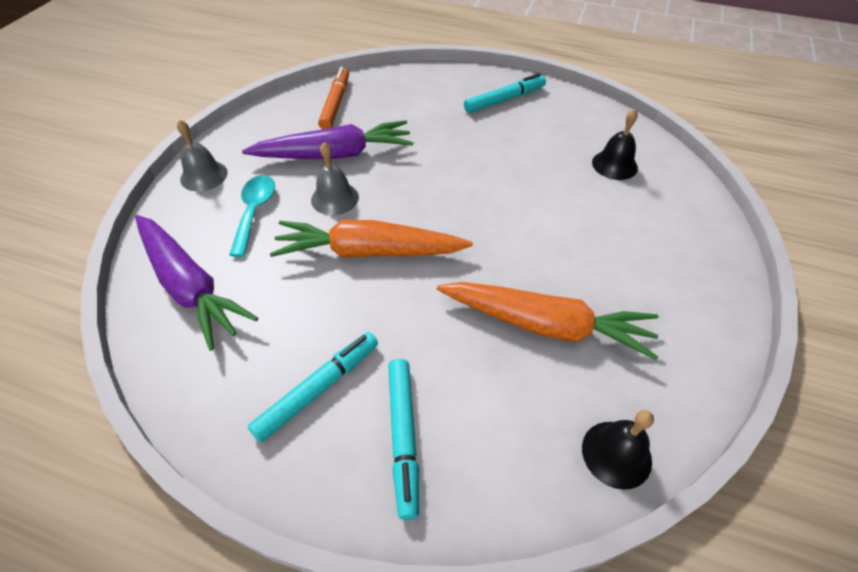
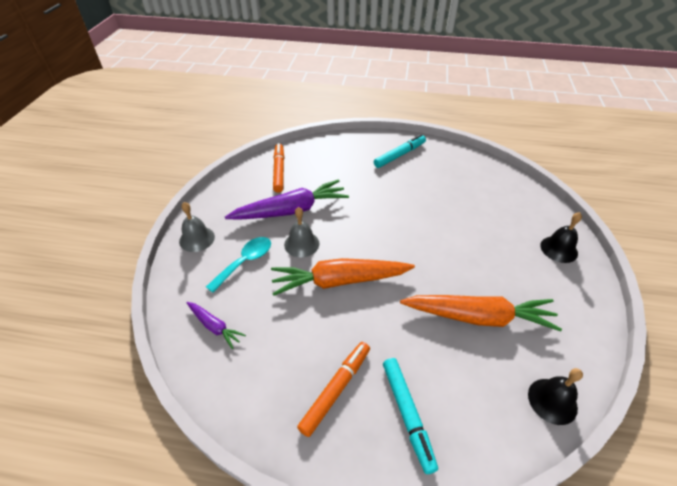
camera: 10 degrees left, 5 degrees down
purple carrot [135,215,258,351] -> purple carrot [187,302,246,349], size x0.50
turquoise spoon [229,175,275,257] -> turquoise spoon turned 45 degrees clockwise [206,237,271,293]
turquoise marker [248,332,378,442] -> orange marker [297,342,370,437]
black bell [592,109,638,180] -> black bell moved to [540,212,582,263]

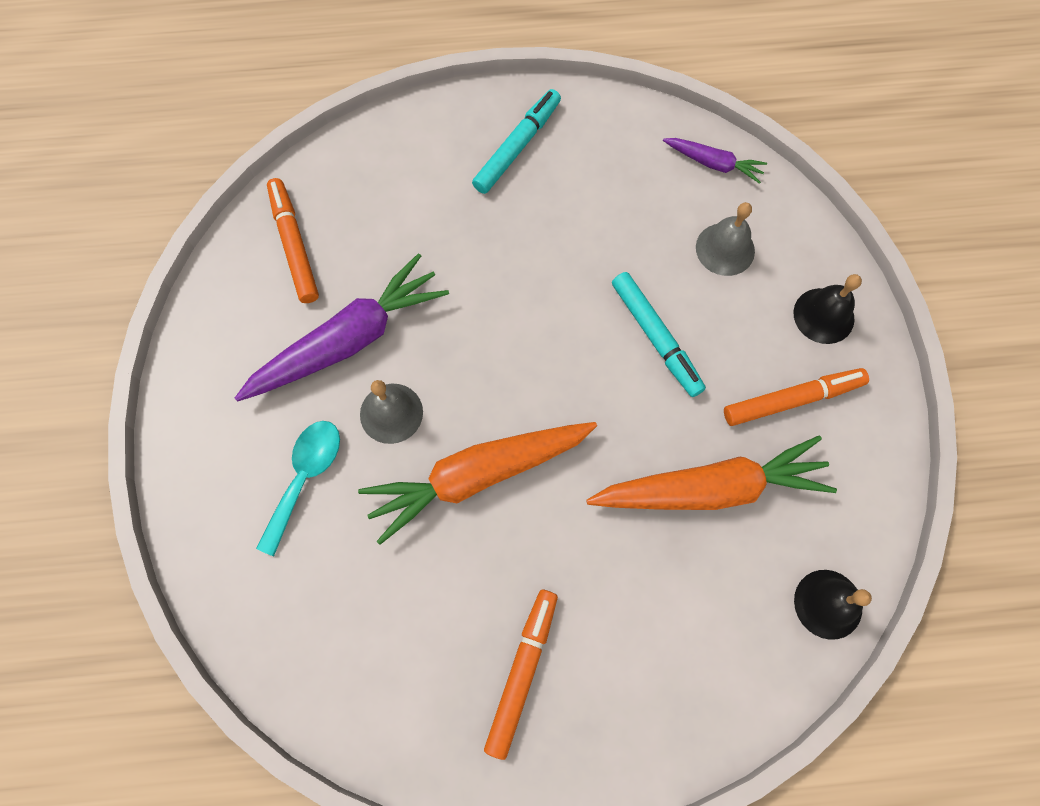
camera: 15 degrees left, 25 degrees up
grey bell [179,202,215,252] -> grey bell moved to [696,202,755,276]
purple carrot [187,302,246,349] -> purple carrot moved to [663,138,767,184]
turquoise marker [383,358,438,474] -> turquoise marker moved to [612,272,706,397]
none -> orange marker [724,368,869,426]

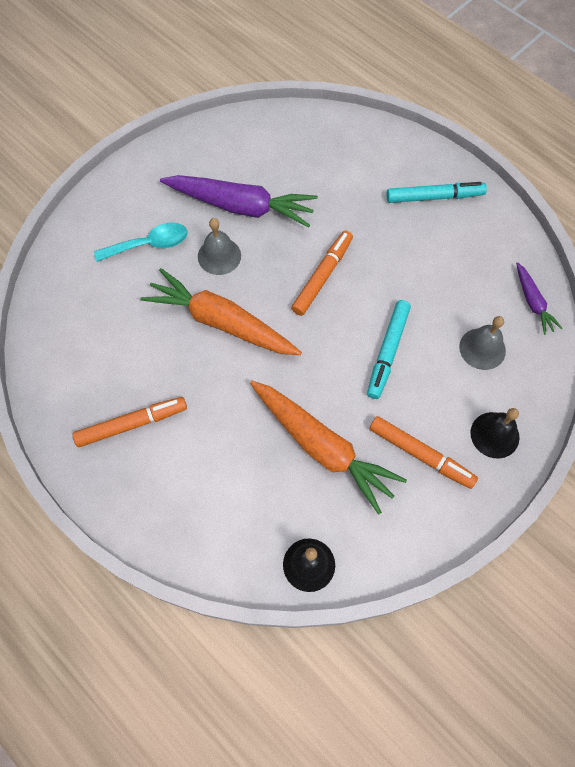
camera: 50 degrees right, 5 degrees down
orange marker [267,178,319,303] -> orange marker moved to [291,231,353,316]

